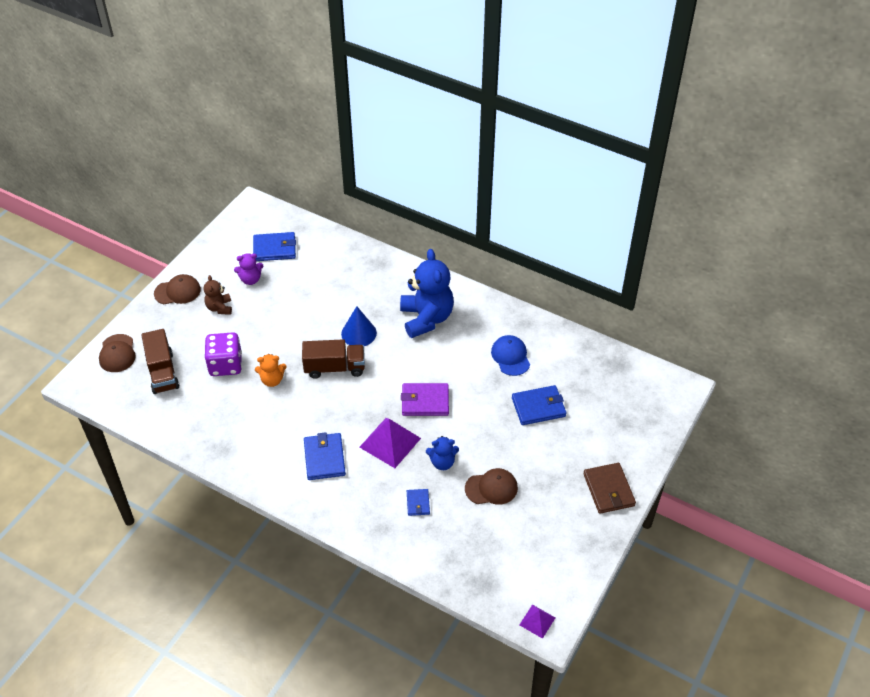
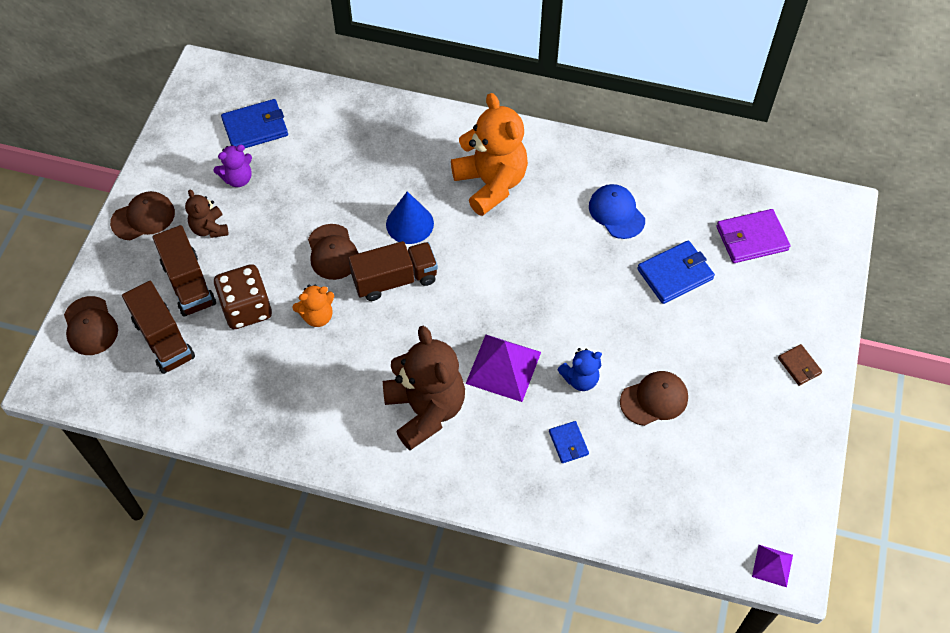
camera: 15 degrees left, 10 degrees up
purple dice [205,332,242,376] -> brown dice [214,264,272,329]
blue wallet [304,432,346,480] -> brown teddy bear [383,326,465,450]
blue teddy bear [400,249,454,338] -> orange teddy bear [451,93,528,216]
purple wallet [401,383,449,416] -> purple wallet moved to [716,209,790,263]
brown wallet [583,463,636,514] -> brown wallet [778,344,822,386], size x0.56
none -> brown truck [152,225,216,317]
none -> brown cap [308,224,358,280]

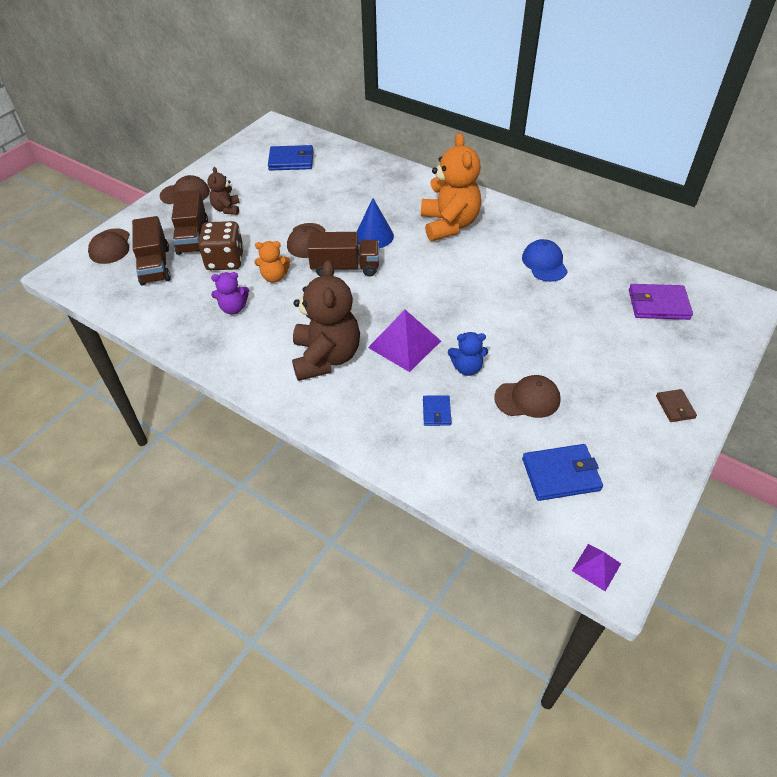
camera: 20 degrees right, 10 degrees down
purple teddy bear [213,145,252,187] -> purple teddy bear moved to [211,272,249,314]
blue wallet [637,240,715,304] -> blue wallet moved to [522,444,603,501]

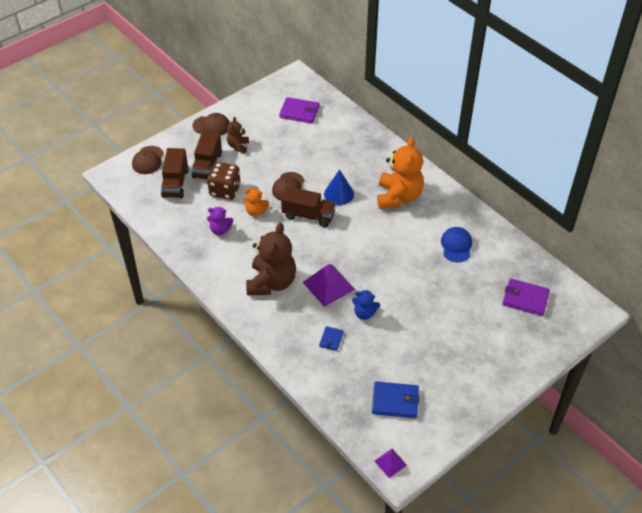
camera: 15 degrees right, 0 degrees up
blue wallet [268,145,313,171] -> purple wallet [279,97,319,123]
brown cap [494,375,560,418] -> none
brown wallet [656,389,697,422] -> none

